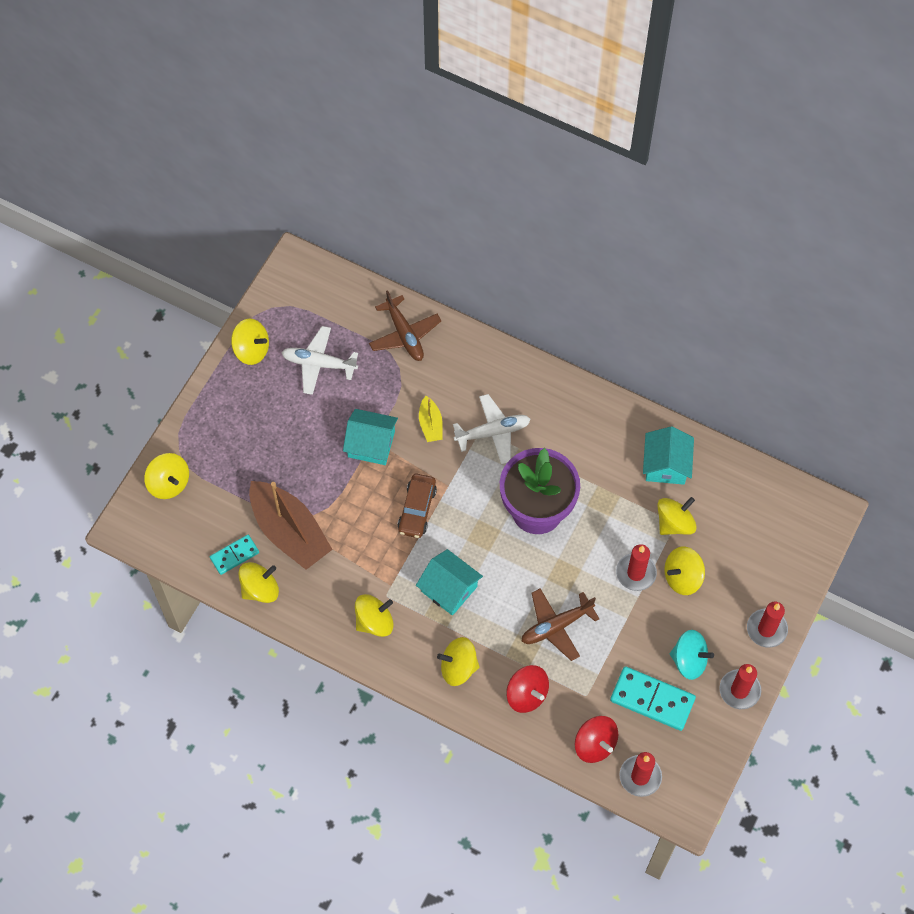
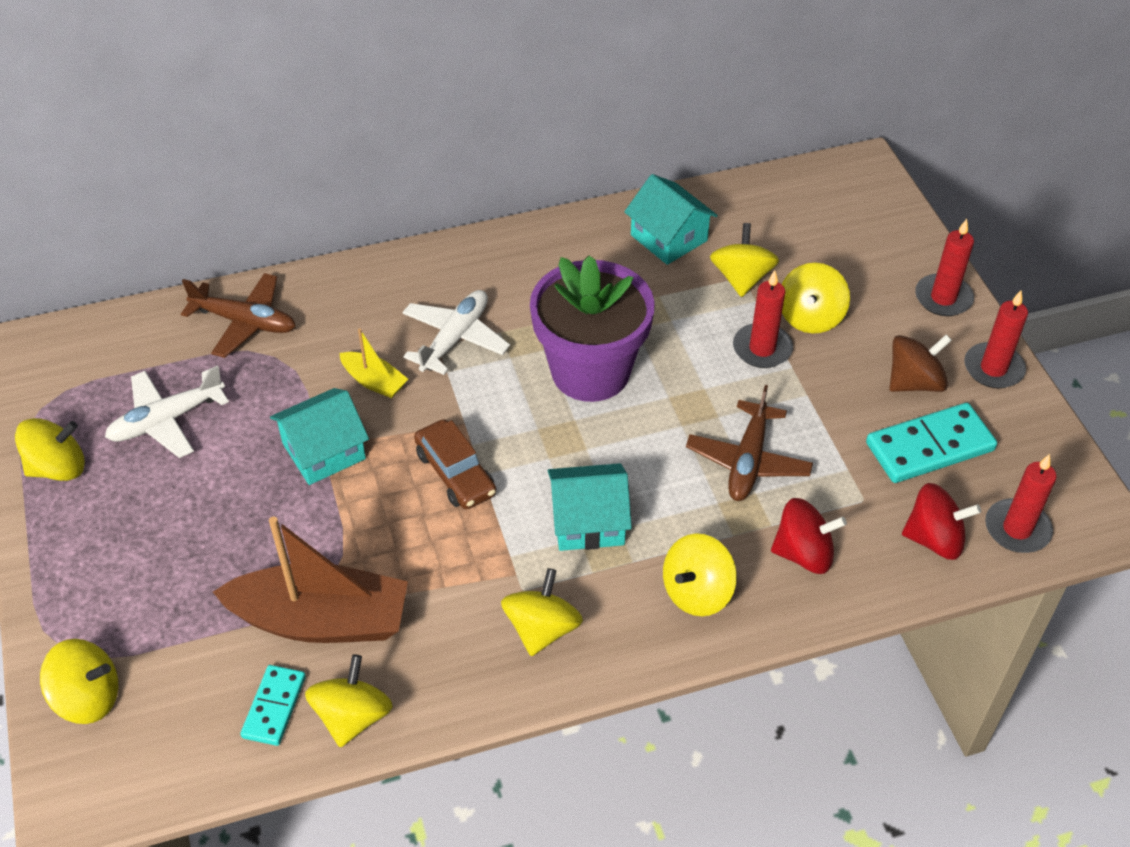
camera: 45 degrees left, 15 degrees down
turquoise spinning top [670,630,714,680] -> brown spinning top [890,334,952,392]

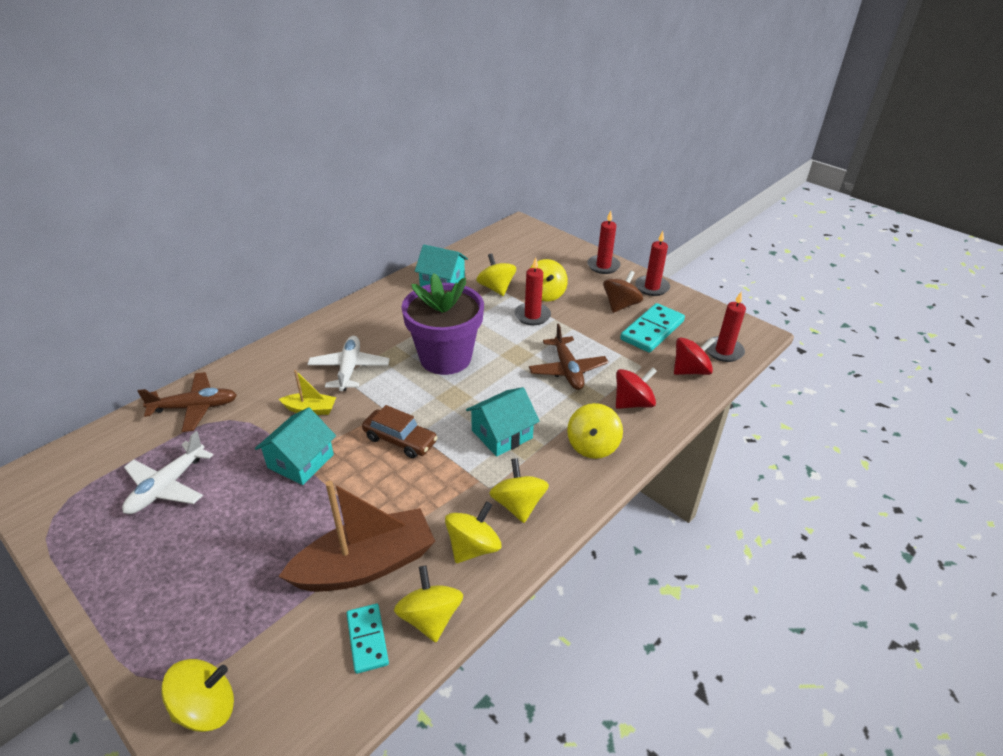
camera: 30 degrees left, 10 degrees down
yellow spinning top [15,418,85,481] -> yellow spinning top moved to [445,501,502,563]

